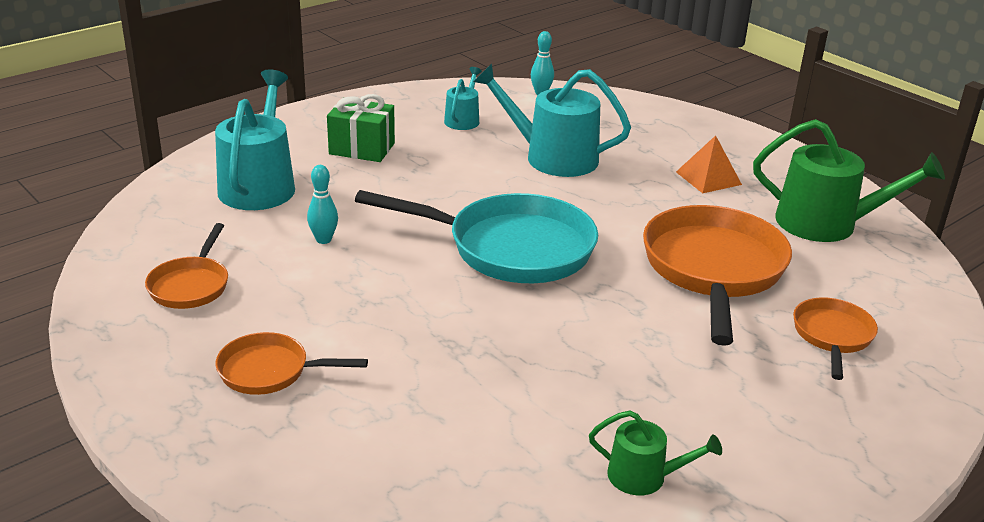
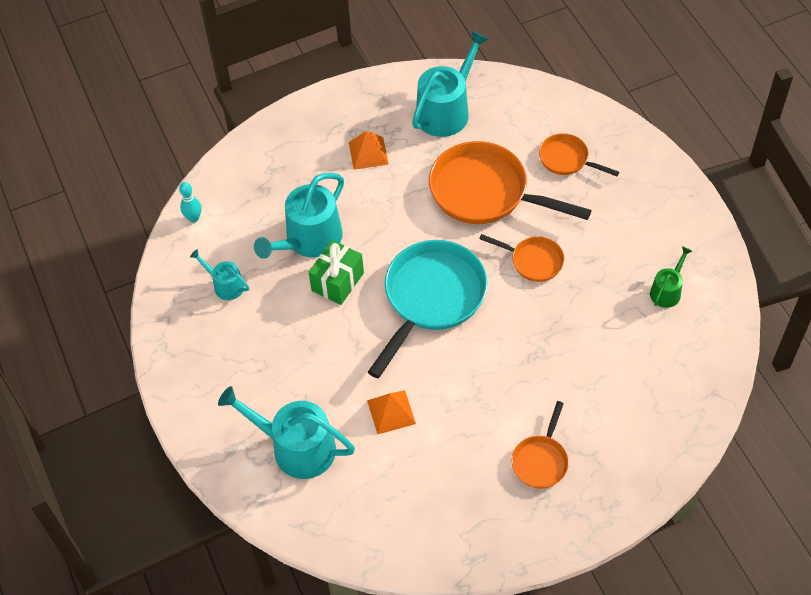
camera: 70 degrees left, 25 degrees up
orange pan [145,223,228,309] -> orange pan moved to [479,234,565,282]
turquoise bowling pin [307,165,338,244] -> orange pyramid [367,390,416,434]
green gift [327,94,395,162] -> green gift moved to [308,240,364,305]
green watering can [753,119,945,242] -> turquoise watering can [412,31,489,137]

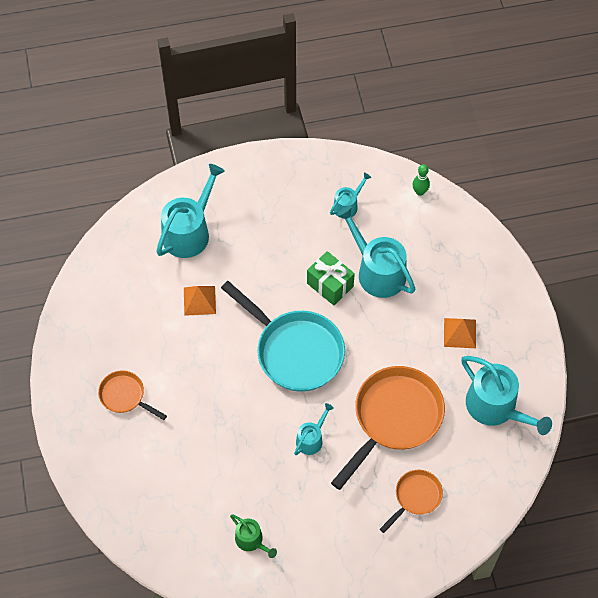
camera: 100 degrees right, 5 degrees up
turquoise bowling pin [179,182,201,223] -> green bowling pin [413,164,430,196]
orange pan [479,234,565,282] -> turquoise watering can [294,403,334,455]

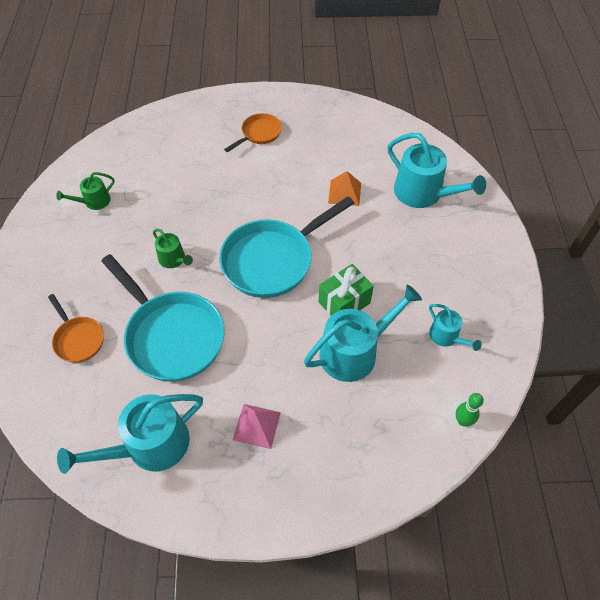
camera: 100 degrees right, 5 degrees down
turquoise watering can [294,403,334,455] -> green watering can [153,229,193,268]
orange pan [331,366,445,490] -> turquoise pan [101,254,225,382]
orange pyramid [444,318,476,348] -> pink pyramid [233,404,281,449]

